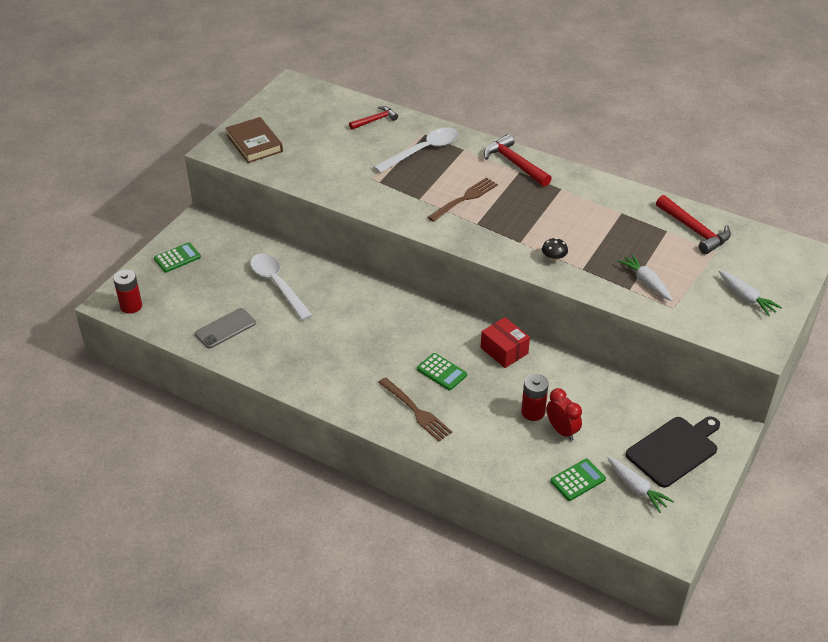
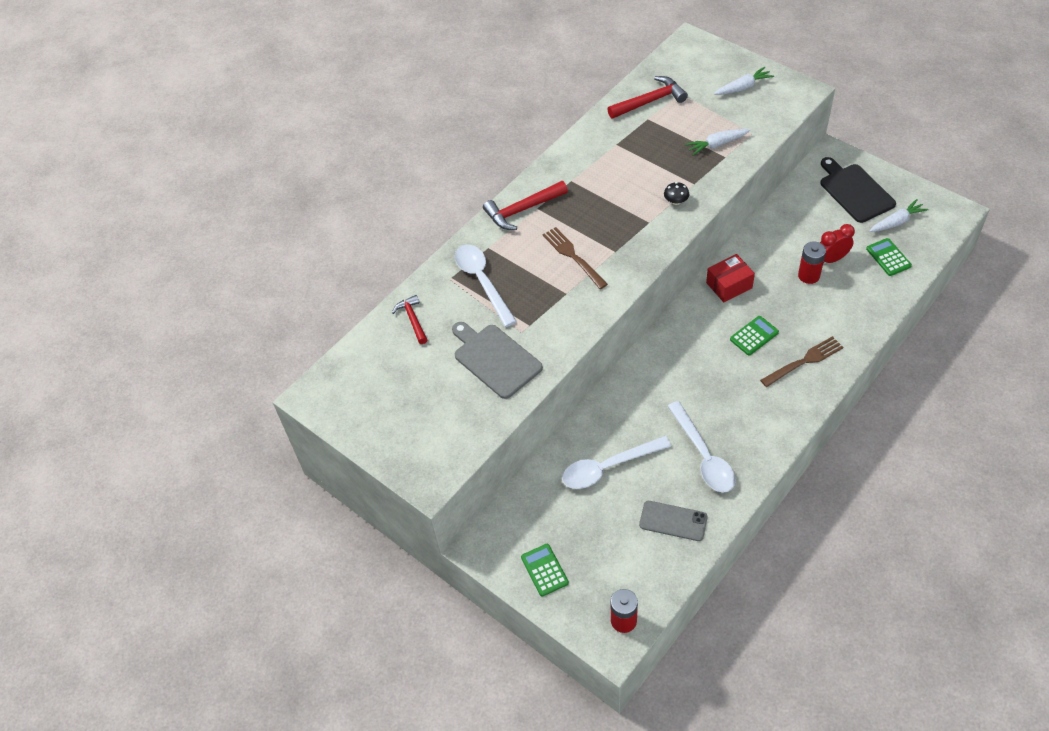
camera: 75 degrees left, 10 degrees up
grey phone [195,308,256,349] -> grey phone turned 45 degrees counterclockwise [639,501,708,541]
brown book [226,117,283,163] -> none
none -> grey cutting board [452,322,543,399]
none -> white spoon [667,401,736,492]

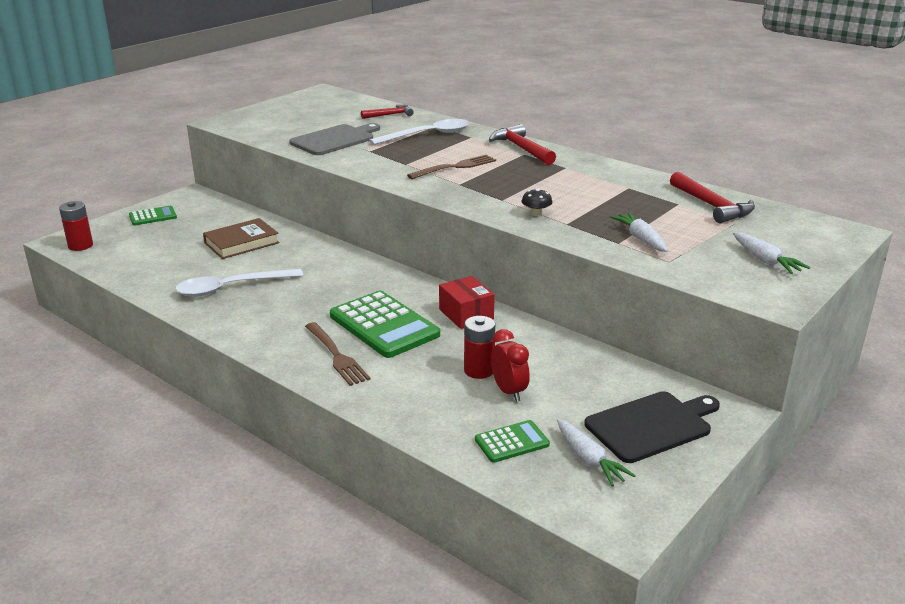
camera: 85 degrees right, 25 degrees down
white spoon [562,436,671,489] -> brown book [203,218,280,259]
grey phone [639,501,708,541] -> none
green calculator [730,316,779,355] -> green calculator [330,291,440,358], size x1.94

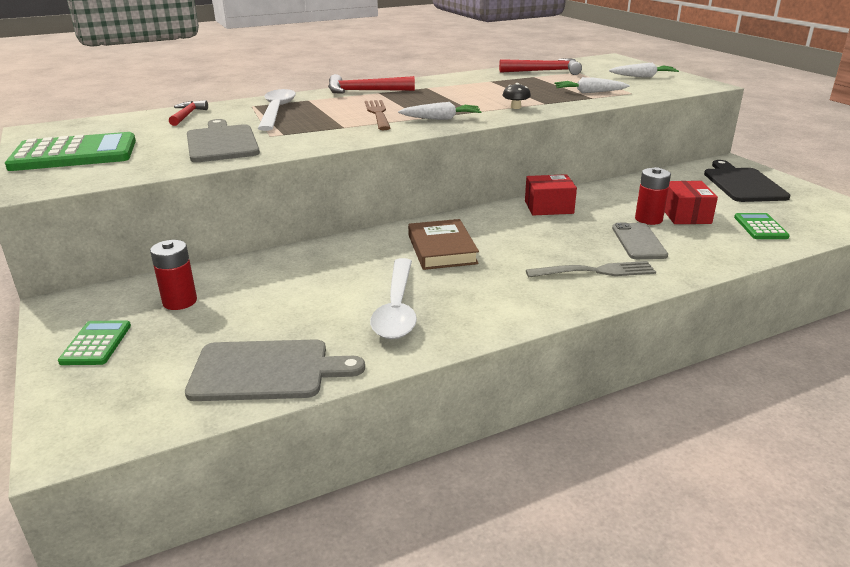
camera: 65 degrees left, 0 degrees up
red battery [59,201,93,251] -> red battery moved to [150,240,197,310]
brown book [203,218,280,259] -> brown book moved to [408,219,479,270]
brown fork [305,322,370,386] -> grey fork [526,261,656,277]
green calculator [330,291,440,358] -> green calculator moved to [5,132,136,171]
red clock [491,329,530,402] -> red box [665,181,718,224]
white carrot [557,419,636,487] -> white carrot moved to [398,102,481,120]
none -> grey cutting board [185,339,365,401]
none -> grey phone [612,223,668,259]

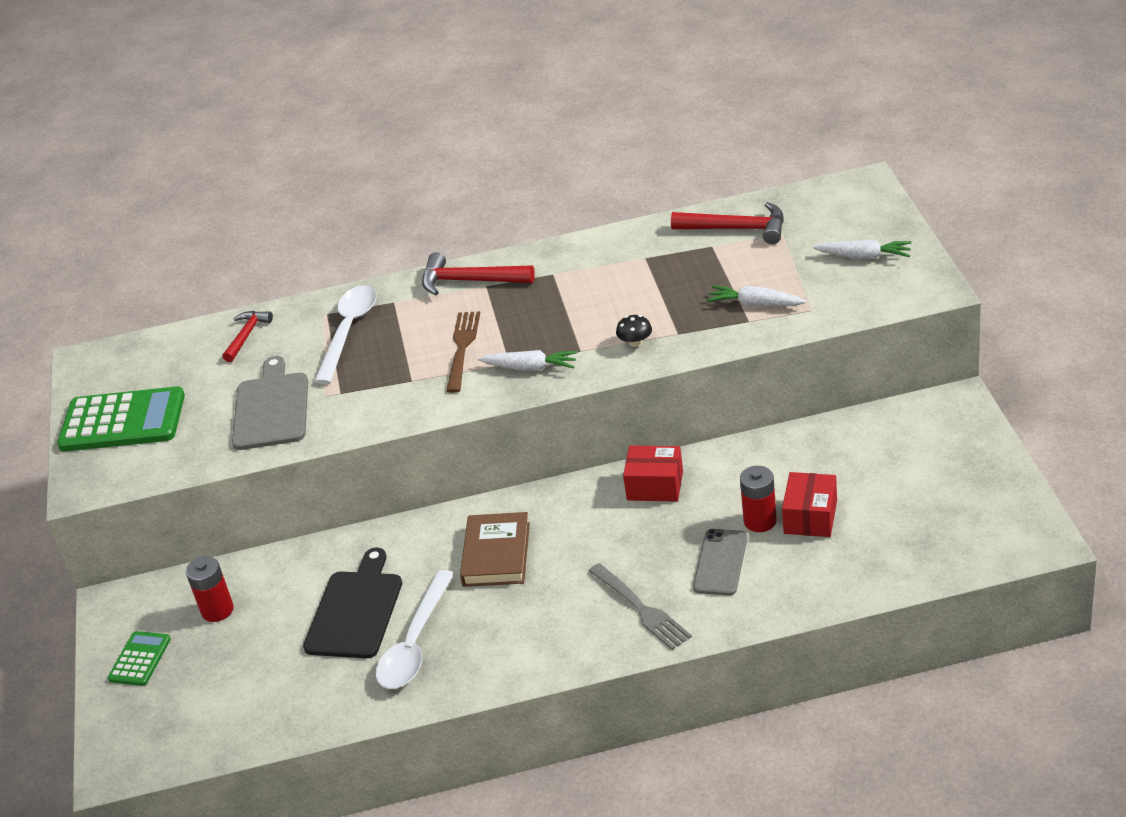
camera: 20 degrees right, 10 degrees up
grey cutting board [185,339,365,401] -> none
grey fork [526,261,656,277] -> grey fork turned 45 degrees clockwise [589,563,692,650]
black cutting board [704,160,790,202] -> black cutting board moved to [303,548,402,658]
green calculator [734,213,790,239] -> none

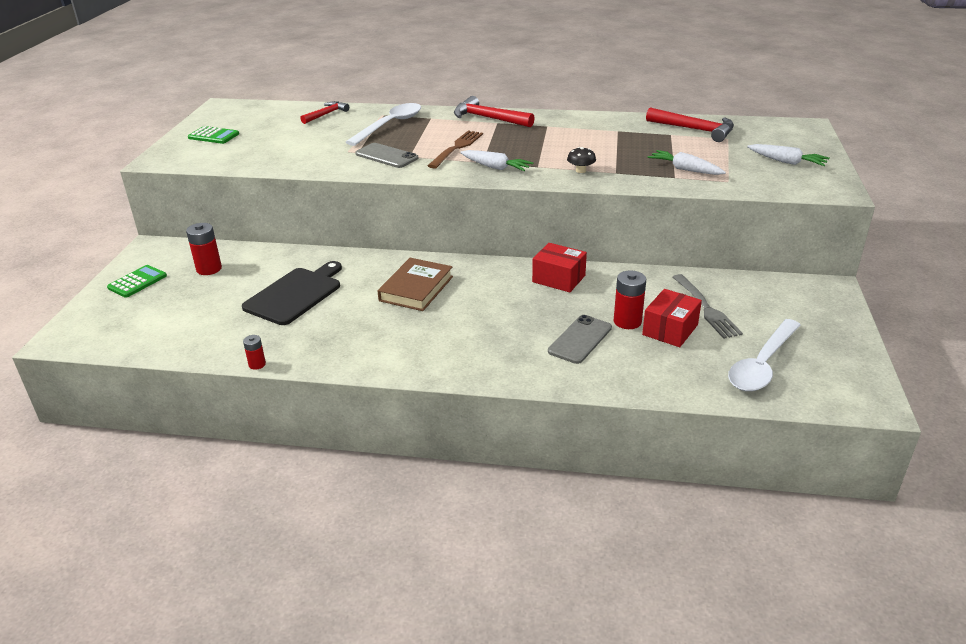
camera: 15 degrees right, 5 degrees down
green calculator [57,386,185,452] -> green calculator [188,126,239,144], size x0.52
grey cutting board [232,356,308,450] -> none
white spoon [376,570,454,689] -> white spoon moved to [728,319,801,391]
grey fork [589,563,692,650] -> grey fork moved to [673,274,743,339]
none -> red battery [243,335,266,370]
none -> grey phone [355,143,418,168]

